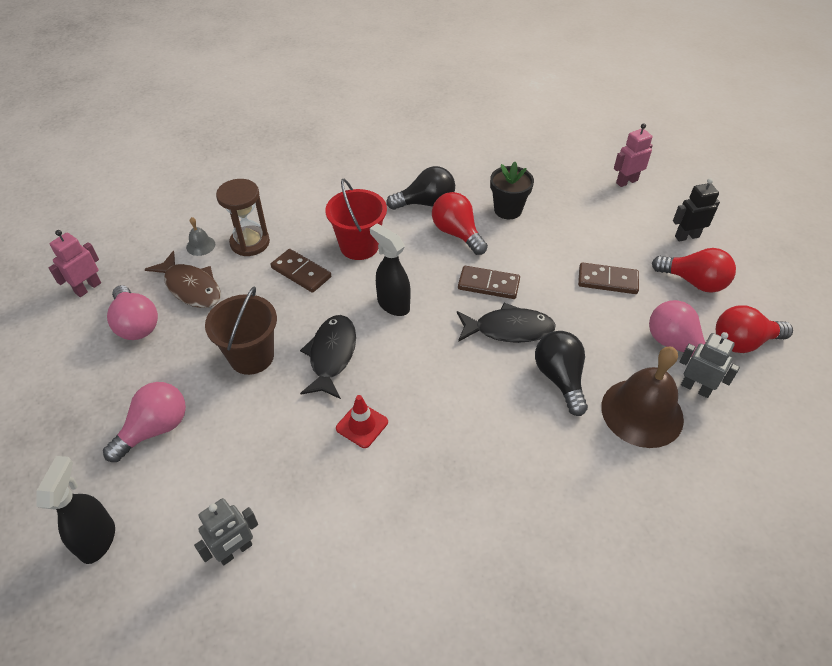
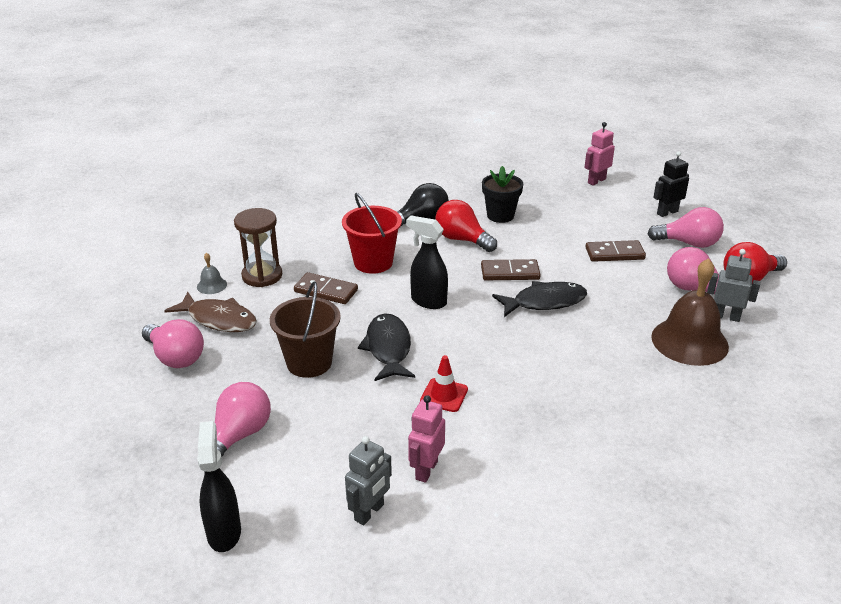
camera: 15 degrees left, 15 degrees down
pink robot [49,230,101,297] -> pink robot moved to [408,395,445,483]
black light bulb [535,331,588,416] -> none
red light bulb [652,248,736,293] -> pink light bulb [648,207,724,248]

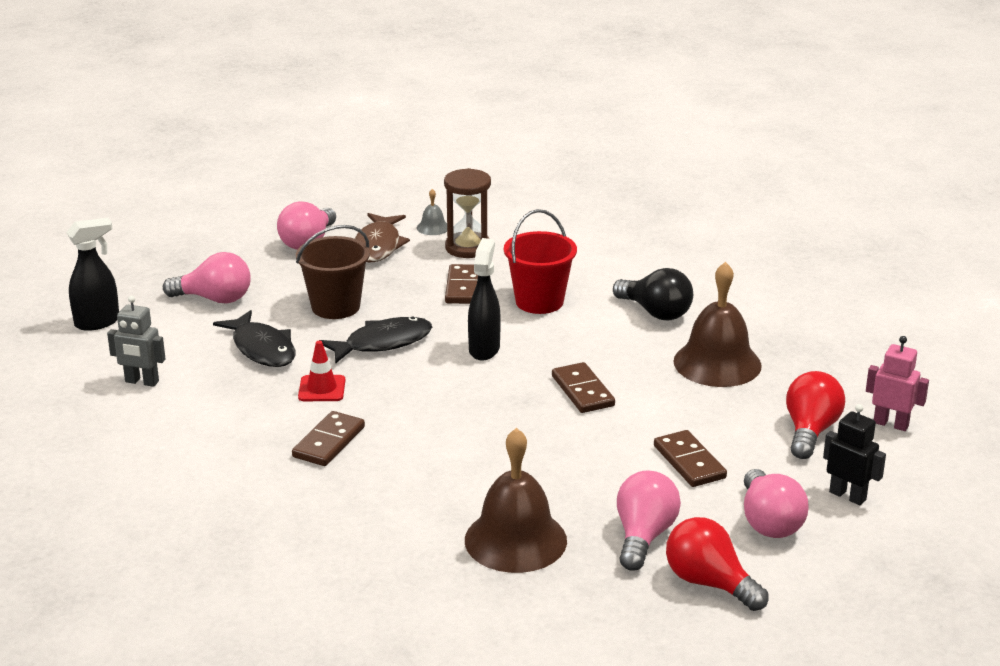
camera: 70 degrees right, 5 degrees down
pink robot [408,395,445,483] -> none
red light bulb [435,200,497,252] -> red light bulb moved to [786,371,845,459]
black flower pot [482,166,523,223] -> brown bell [673,262,762,387]
black fish [492,281,587,317] -> black fish moved to [213,310,296,367]
grey robot [707,249,760,322] -> none
none -> brown domino [292,411,365,466]

